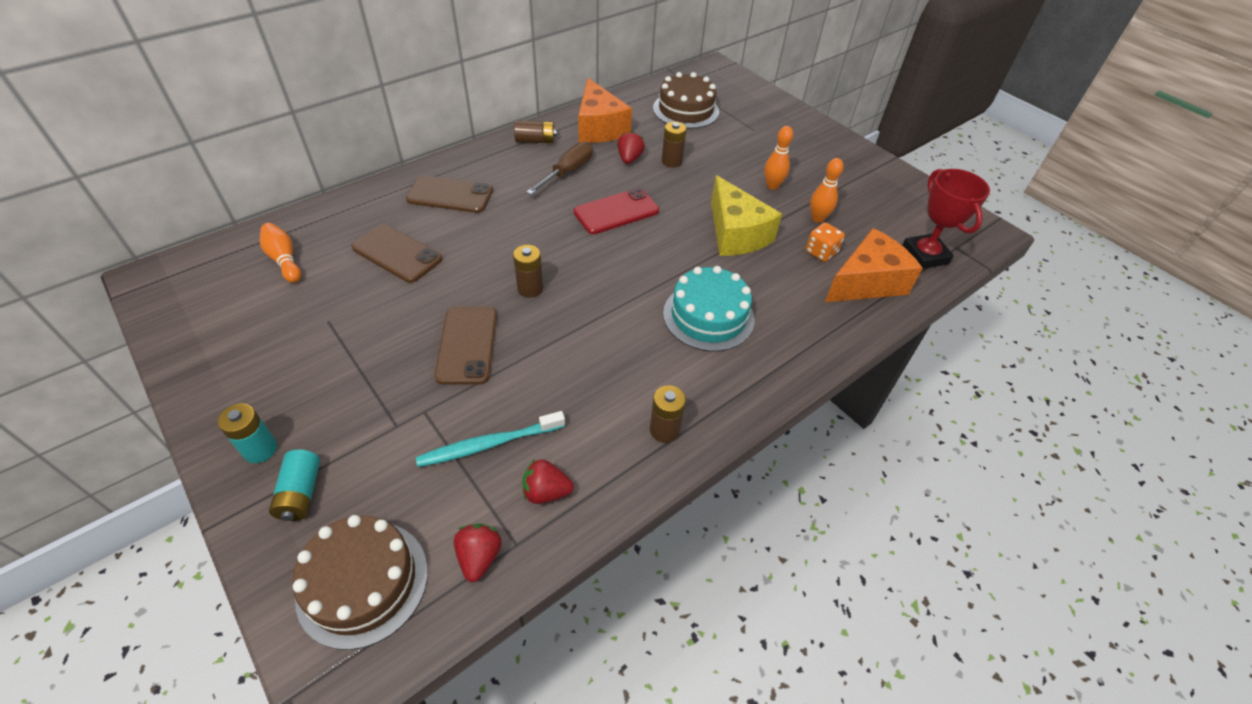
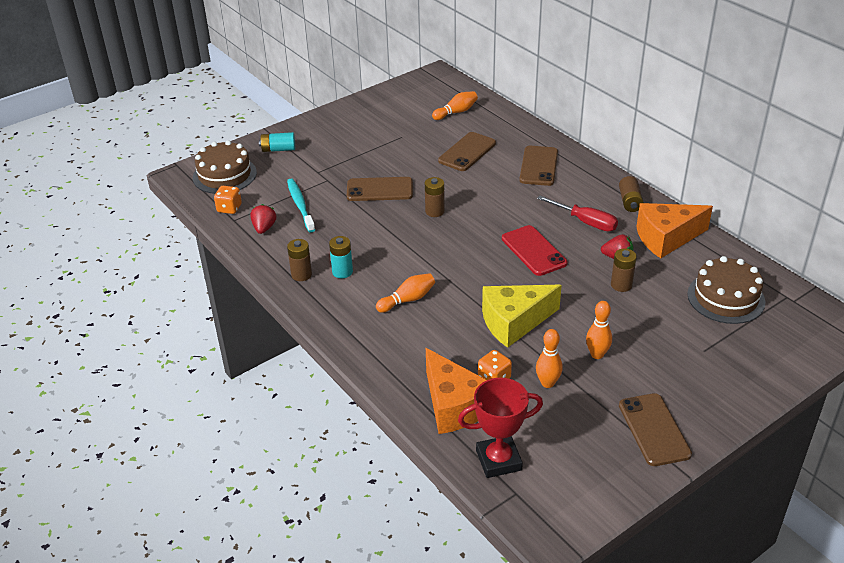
camera: 95 degrees right, 10 degrees down
turquoise battery [218,403,277,463] -> turquoise battery moved to [329,236,353,278]
red strawberry [454,523,502,582] -> orange dice [214,186,242,214]
brown screwdriver [526,142,593,195] -> red screwdriver [537,196,618,231]
turquoise cake [663,266,755,352] -> orange bowling pin [376,273,435,313]
none -> brown phone [619,393,692,466]

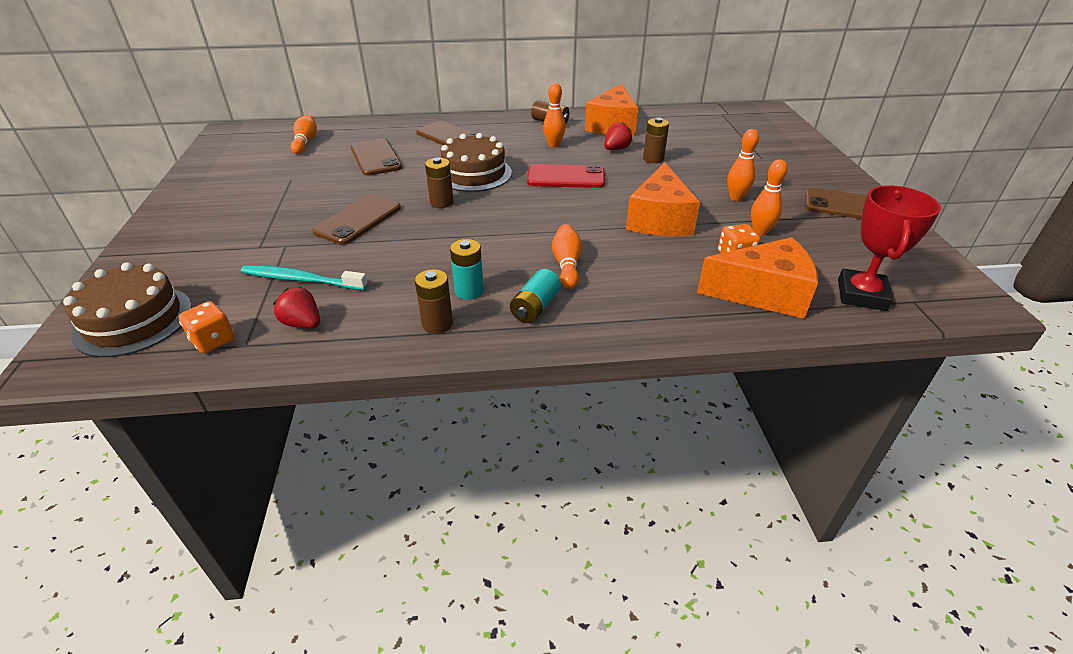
camera: 60 degrees left, 0 degrees up
turquoise battery [259,132,295,152] -> turquoise battery moved to [510,269,561,323]
yellow cheese [482,285,562,348] -> orange cheese [626,162,700,236]
red screwdriver [537,196,618,231] -> orange bowling pin [543,83,566,148]
brown cake [687,256,765,324] -> brown cake moved to [441,133,512,192]

